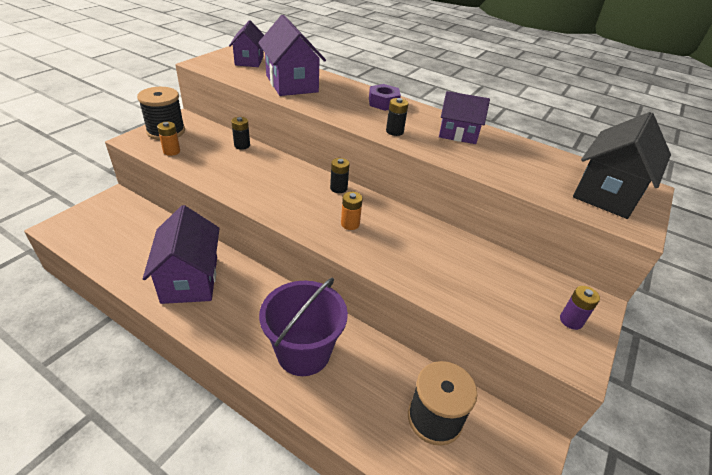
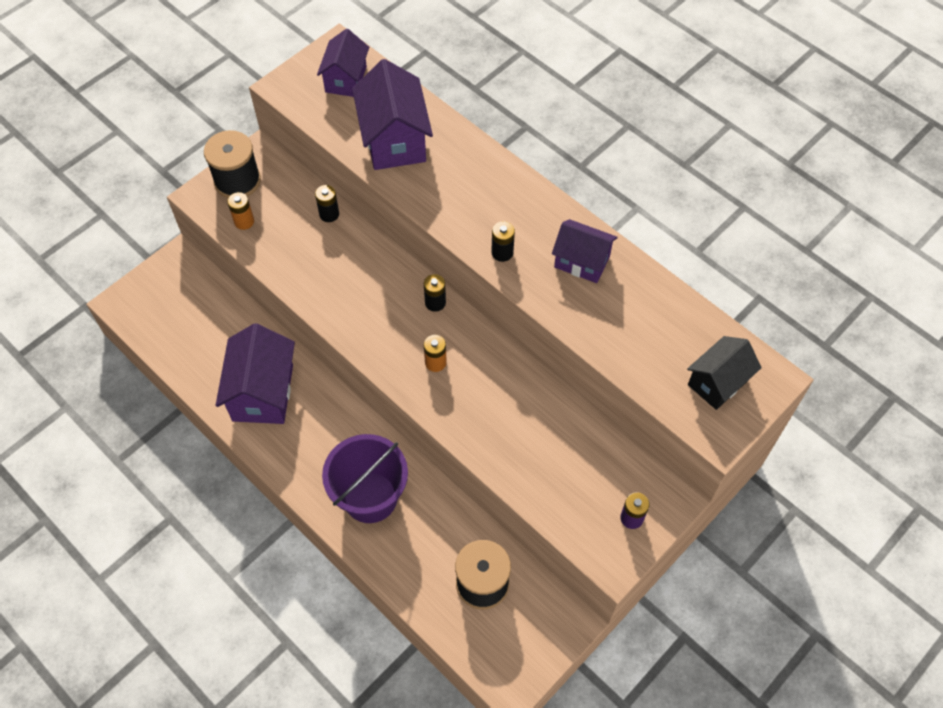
camera: 15 degrees right, 20 degrees up
purple nut [369,84,401,111] -> none
black house [573,112,671,219] -> black house [687,336,762,410], size x0.64

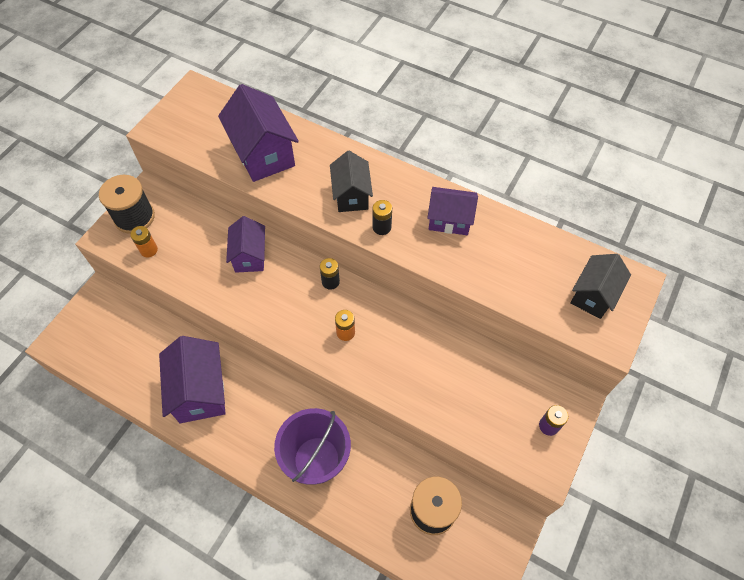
camera: 15 degrees left, 0 degrees up
black battery [315,185,339,222] -> none
purple house [317,29,369,97] -> purple house moved to [226,216,265,273]
none -> black house [330,151,373,212]

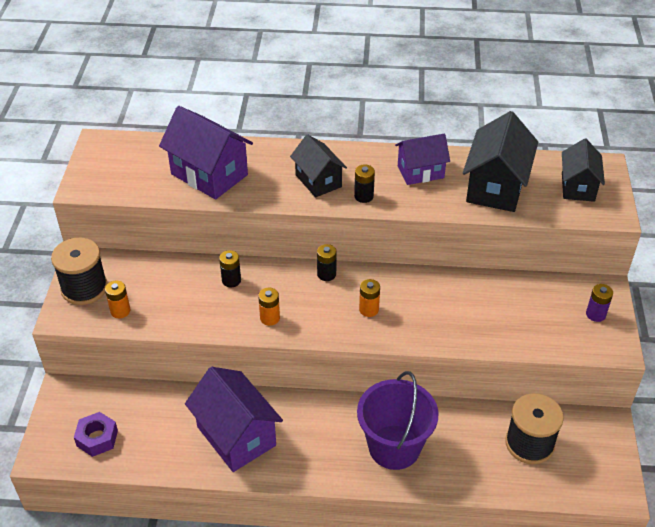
camera: 25 degrees left, 15 degrees down
purple house [226,216,265,273] -> black battery [219,250,241,287]
none -> purple nut [74,412,118,457]
none -> orange battery [258,288,280,326]
none -> black house [463,111,538,212]

